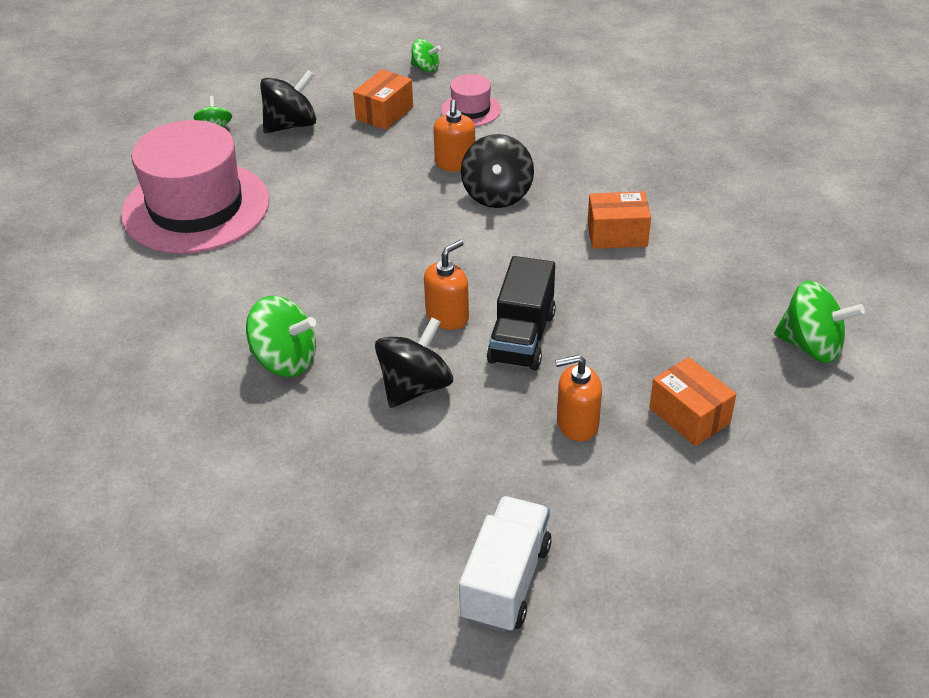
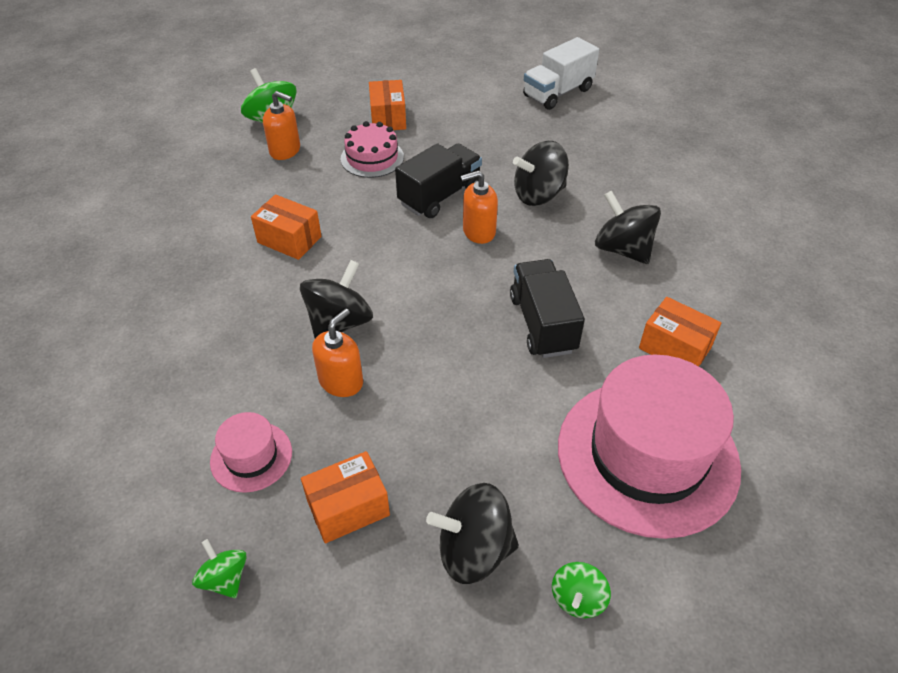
camera: 150 degrees left, 5 degrees up
green spinning top [246,296,316,377] -> black spinning top [595,190,661,264]
orange soap dispenser [555,355,602,442] -> orange soap dispenser moved to [263,91,300,160]
none -> pink cake [341,121,404,178]
none -> black truck [510,259,585,358]
none -> orange box [639,297,721,366]

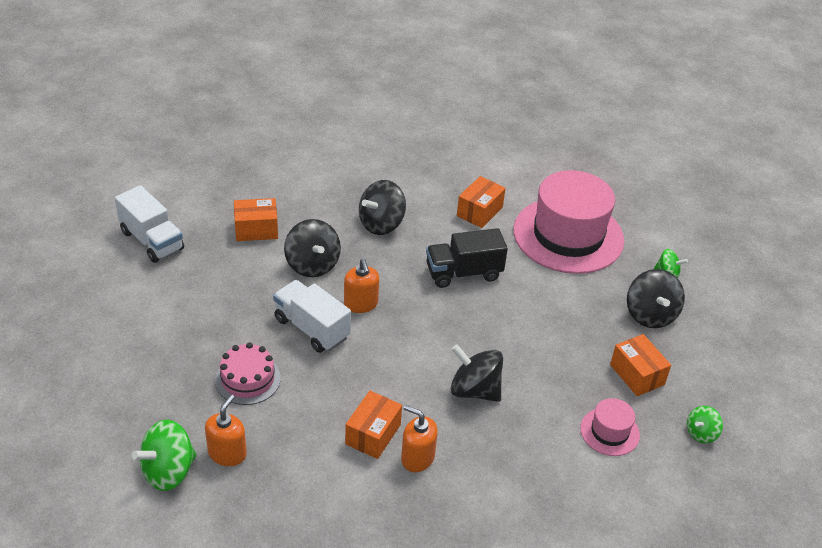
camera: 95 degrees left, 5 degrees down
orange soap dispenser [312,308,363,397] -> orange soap dispenser moved to [401,405,438,472]
orange box [369,80,406,130] -> orange box moved to [234,198,278,241]
black truck [395,143,482,218] -> white truck [273,280,351,353]

